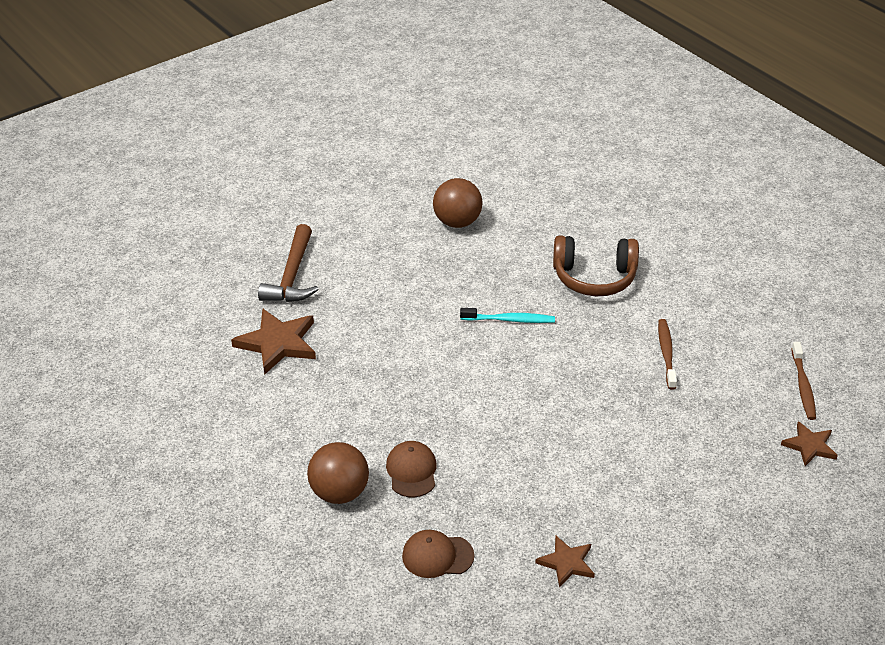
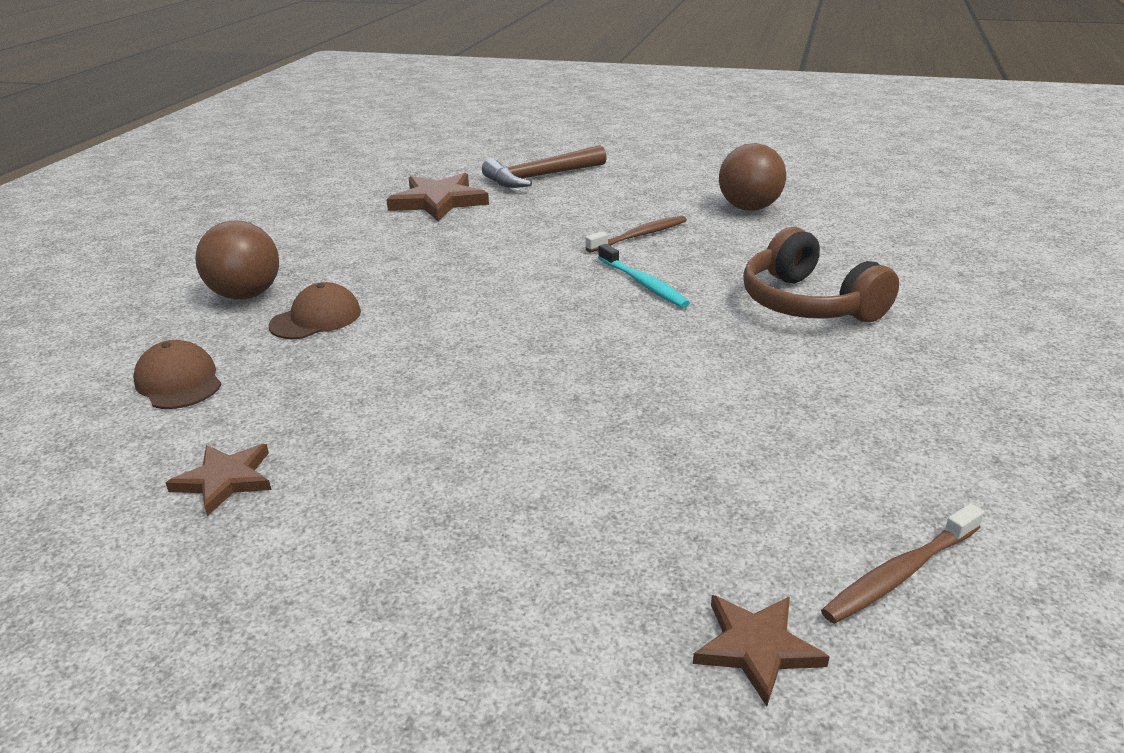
camera: 55 degrees right, 10 degrees down
brown toothbrush [658,319,677,390] -> brown toothbrush moved to [585,216,687,253]

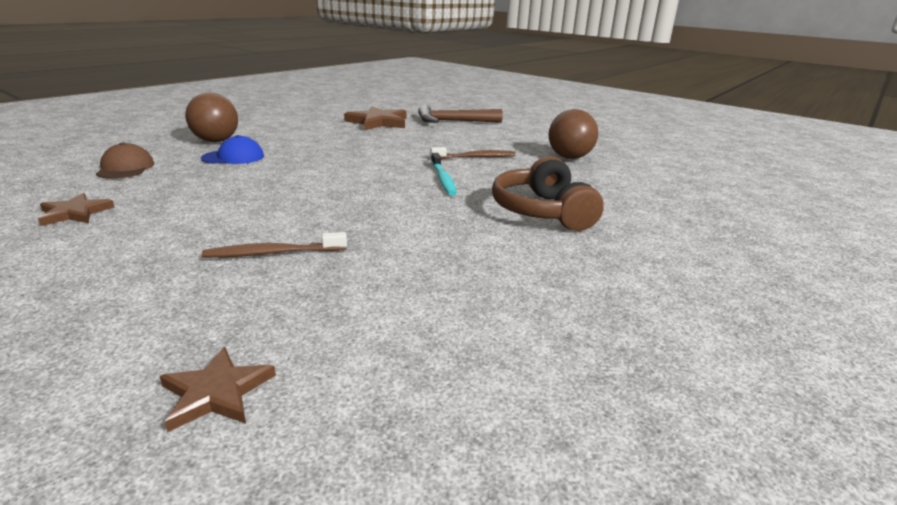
camera: 20 degrees right, 5 degrees down
brown cap [268,282,361,339] -> blue cap [201,135,264,164]
brown toothbrush [821,504,984,624] -> brown toothbrush moved to [202,232,347,258]

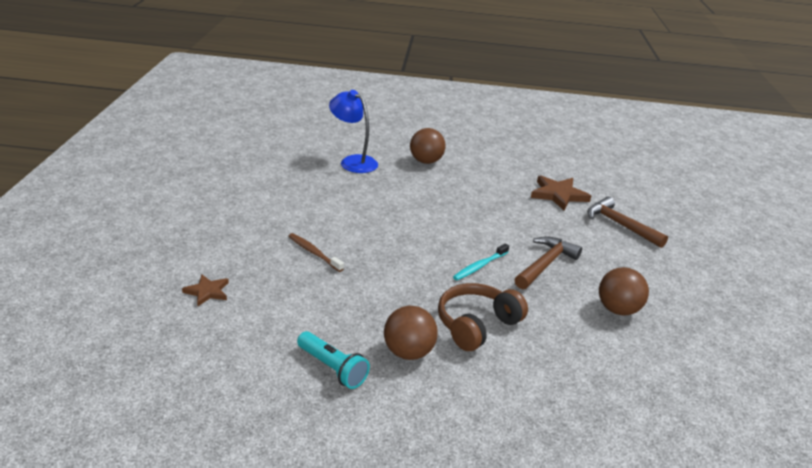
camera: 55 degrees right, 5 degrees up
brown star [38,193,115,226] -> none
brown cap [96,142,155,179] -> blue lamp [329,90,378,173]
blue cap [201,135,264,164] -> none
brown toothbrush [430,147,516,159] -> brown hammer [515,237,582,289]
none -> turquoise flashlight [297,331,370,389]
none -> brown ball [384,306,438,360]

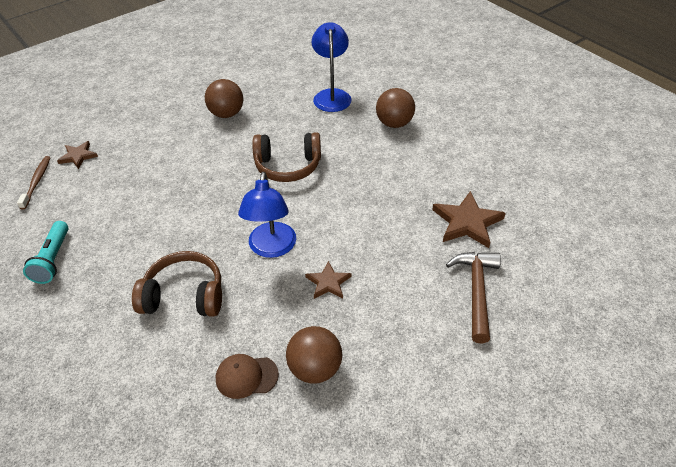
camera: 50 degrees right, 15 degrees up
brown toothbrush [289,233,344,272] -> brown toothbrush moved to [17,156,51,209]
brown ball [384,306,438,360] -> brown ball moved to [205,79,243,118]
turquoise toothbrush [453,244,509,280] -> blue lamp [238,172,296,258]
brown hammer [515,237,582,289] -> brown star [305,261,351,299]
none -> brown cap [216,354,279,399]
none -> brown headphones [252,132,321,182]

